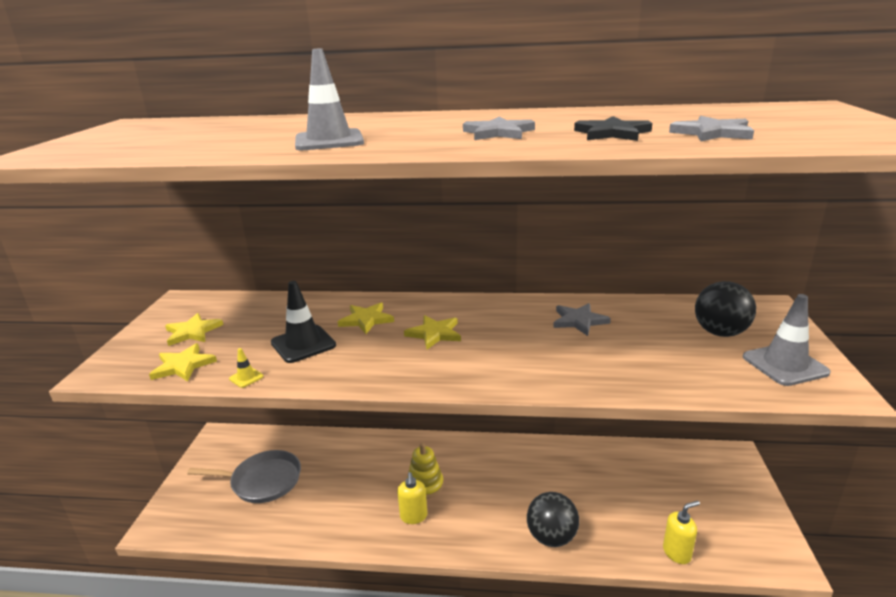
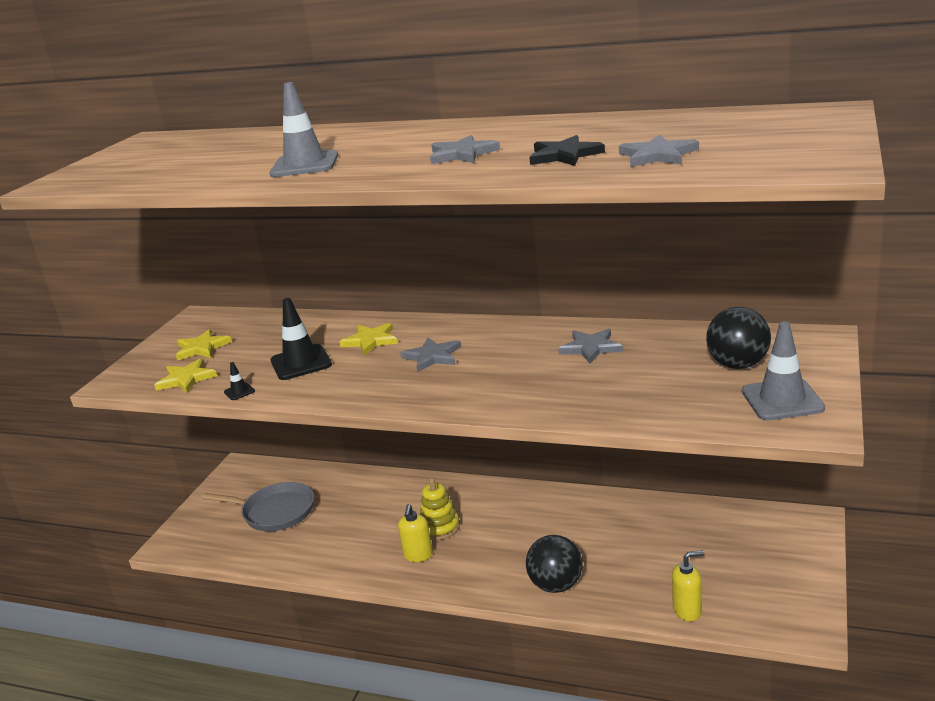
camera: 15 degrees right, 0 degrees up
yellow traffic cone [229,348,264,388] -> black traffic cone [224,362,255,400]
yellow star [404,315,461,349] -> grey star [400,337,461,372]

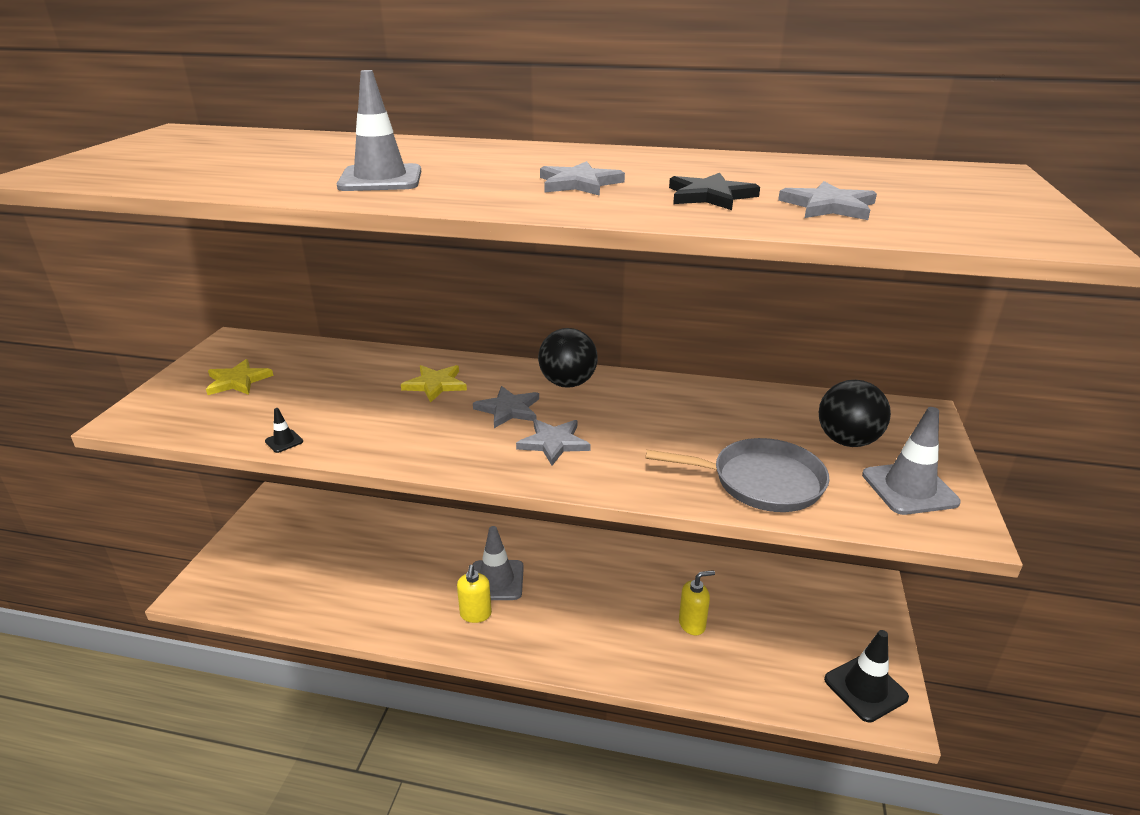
camera: 10 degrees left, 5 degrees up
yellow star [154,358,217,393] -> none
grey pan [201,482,314,531] -> grey pan moved to [646,438,829,512]
black traffic cone [271,298,332,380] -> black traffic cone moved to [824,630,909,723]
yellow stacking toy [420,478,460,540] -> grey traffic cone [472,526,524,600]
black ball [526,535,583,593] -> black ball moved to [538,328,598,388]
grey star [558,329,623,364] -> grey star moved to [516,419,591,465]
yellow soap dispenser [672,550,704,621] -> yellow soap dispenser moved to [679,570,715,636]

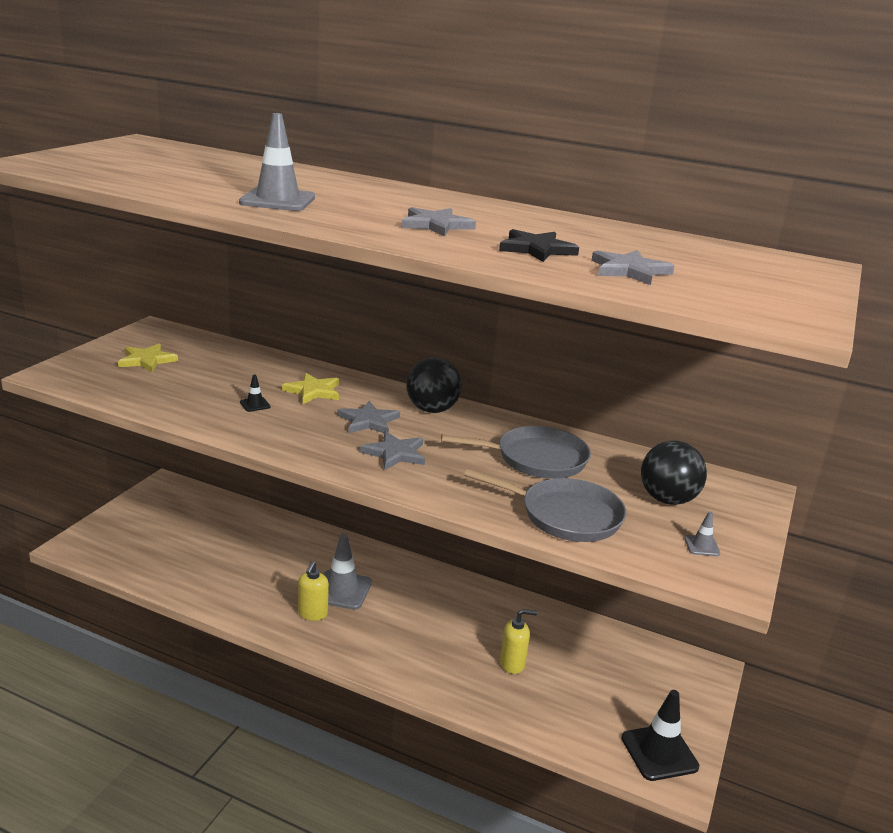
camera: 10 degrees right, 5 degrees down
black traffic cone [265,408,303,453] -> black traffic cone moved to [240,374,270,412]
grey traffic cone [862,407,961,515] -> grey traffic cone [685,511,720,556], size x0.45
none -> grey pan [441,426,591,479]

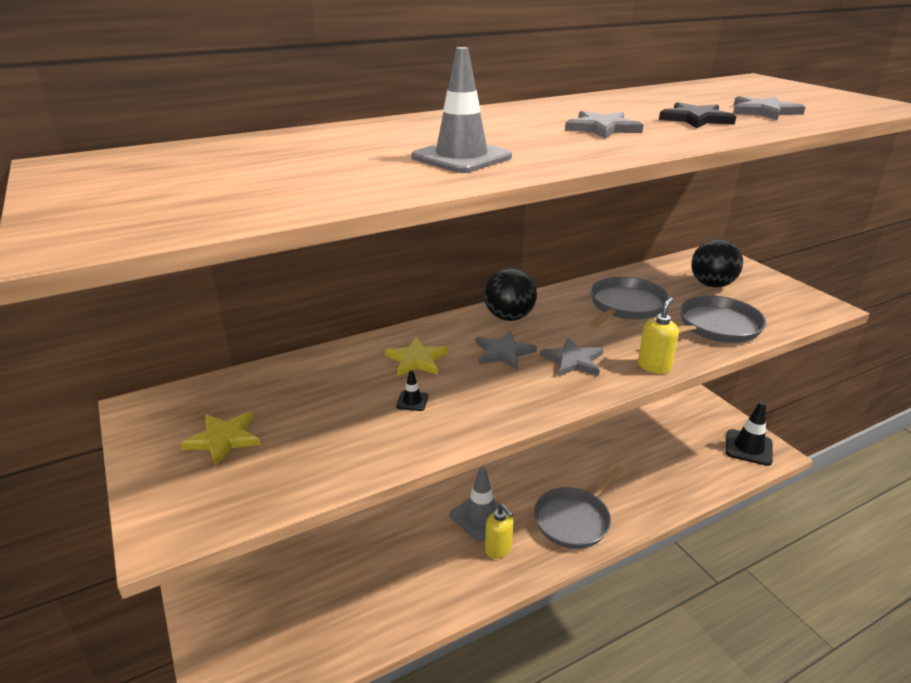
camera: 50 degrees left, 5 degrees up
yellow soap dispenser [500,609,537,674] -> yellow soap dispenser moved to [638,297,679,374]
grey traffic cone [685,511,720,556] -> none
none -> grey pan [534,466,624,549]

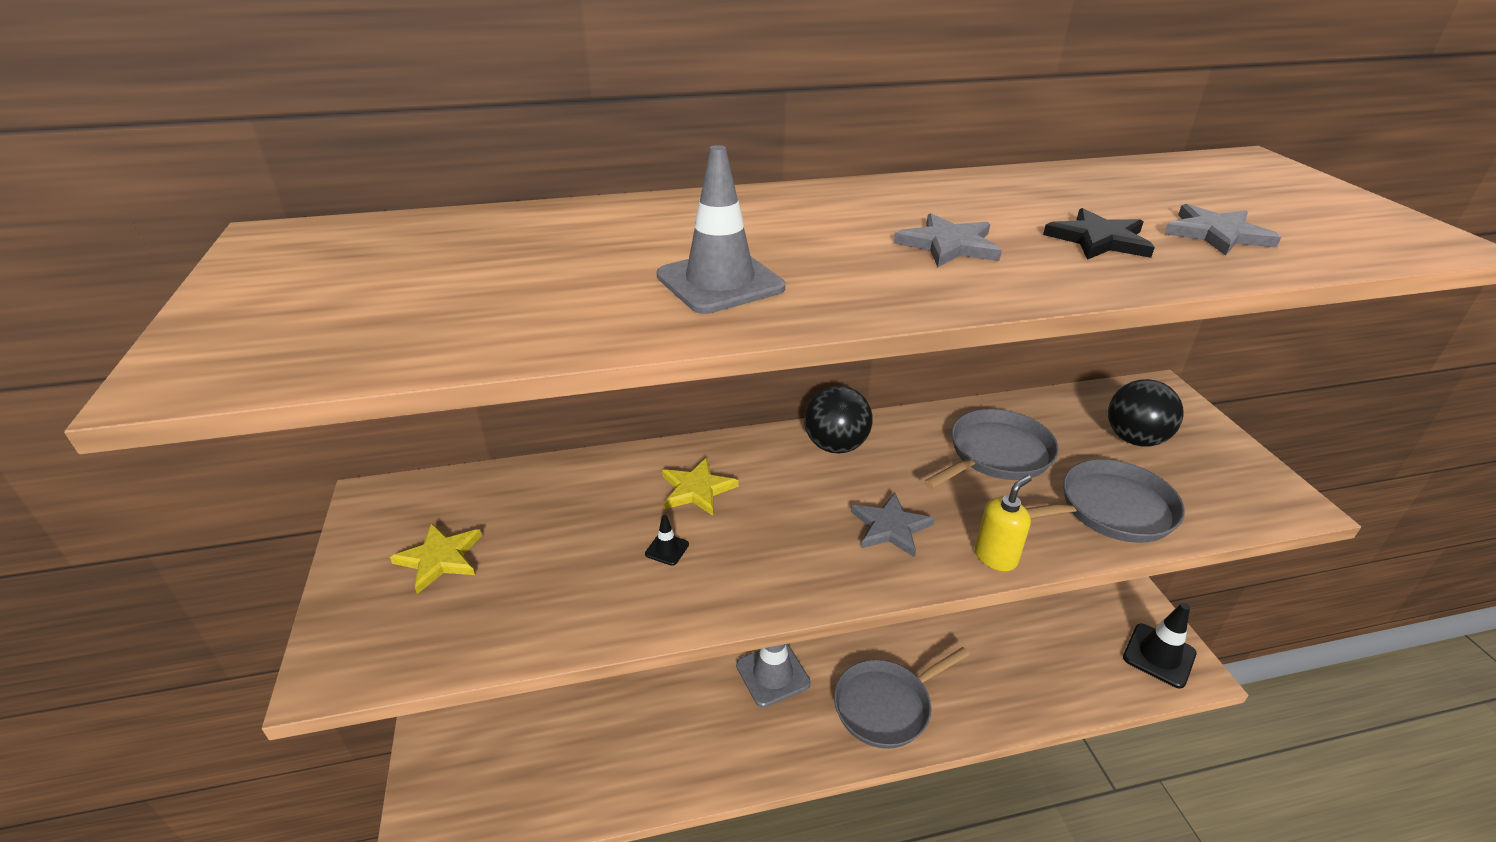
camera: 15 degrees right, 5 degrees up
grey star [476,331,537,370] -> none
yellow soap dispenser [485,504,514,559] -> none

